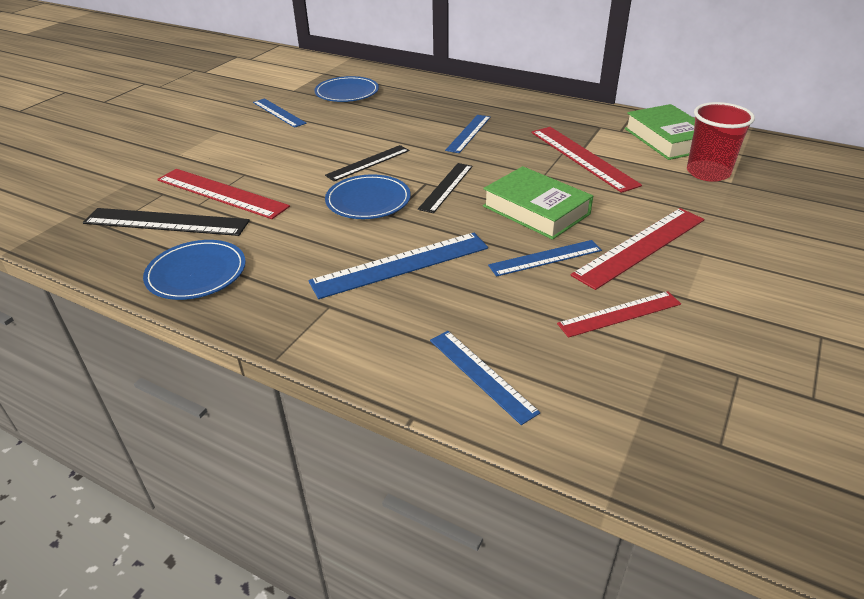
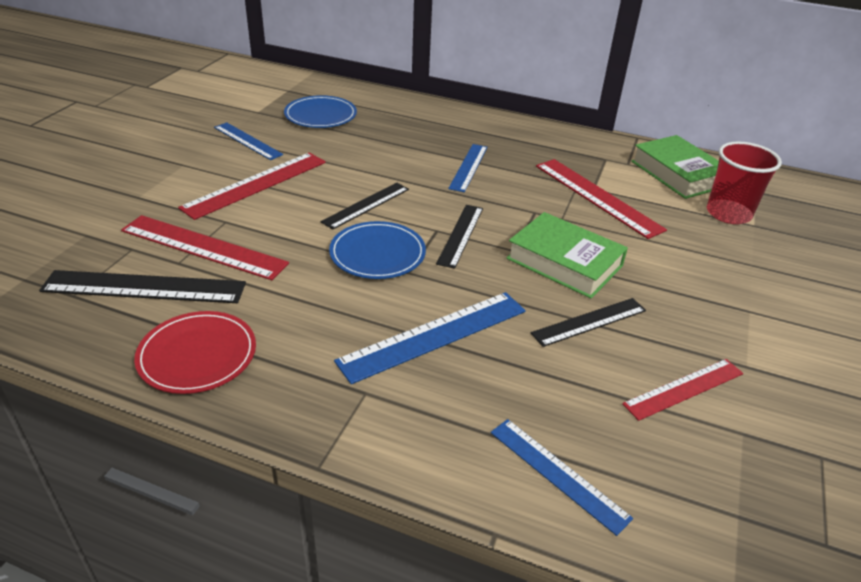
camera: 10 degrees left, 0 degrees up
blue plate [143,240,246,300] -> red plate [134,311,256,394]
blue ruler [488,240,602,277] -> black ruler [531,298,646,347]
red ruler [571,208,705,290] -> red ruler moved to [178,153,326,220]

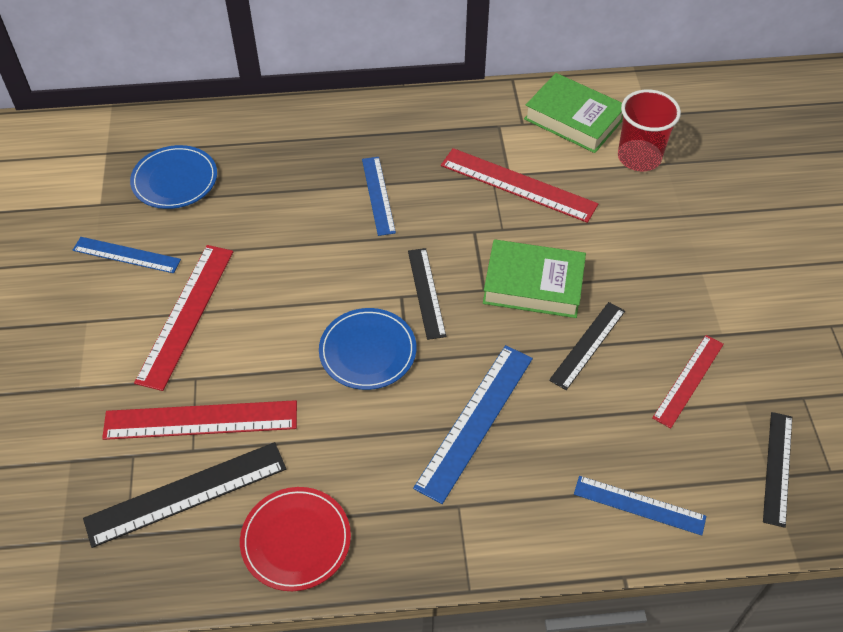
camera: 25 degrees left, 15 degrees up
black ruler [320,183,409,230] -> black ruler moved to [763,412,792,528]

